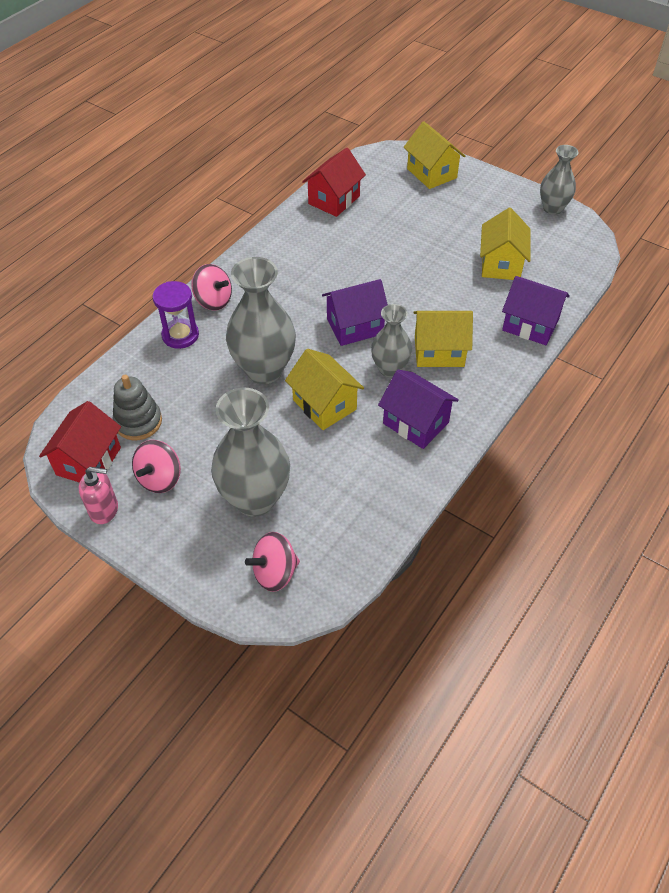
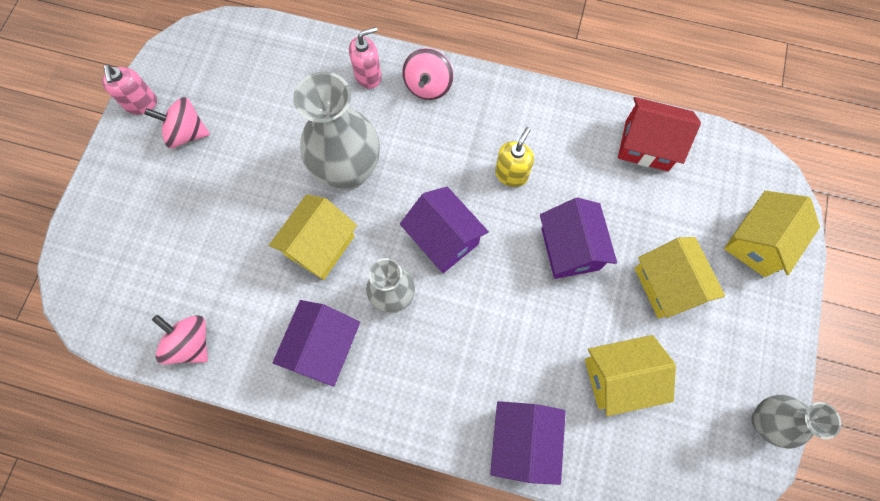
camera: 70 degrees right, 20 degrees up
red house [39,401,121,483] -> none
grey stacking toy [113,375,162,440] -> none
purple hourglass [152,281,199,349] -> pink soap dispenser [349,27,382,89]
grey vase [211,388,290,516] -> none
pink spinning top [245,532,300,592] -> pink spinning top moved to [152,315,208,365]
yellow house [413,311,473,367] -> yellow house moved to [635,237,725,319]
none -> yellow soap dispenser [495,127,534,187]
none -> purple house [540,198,617,279]

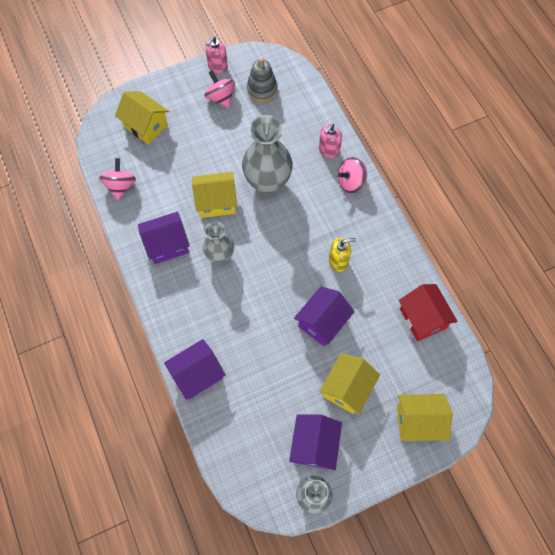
camera: 50 degrees right, 5 degrees down
pink soap dispenser [349,27,382,89] -> pink soap dispenser turned 105 degrees clockwise [319,124,342,158]
purple house [400,187,489,273] -> purple house moved to [289,414,342,470]
yellow house [585,335,676,416] -> yellow house moved to [115,91,169,145]
none -> grey stacking toy [247,58,278,102]

